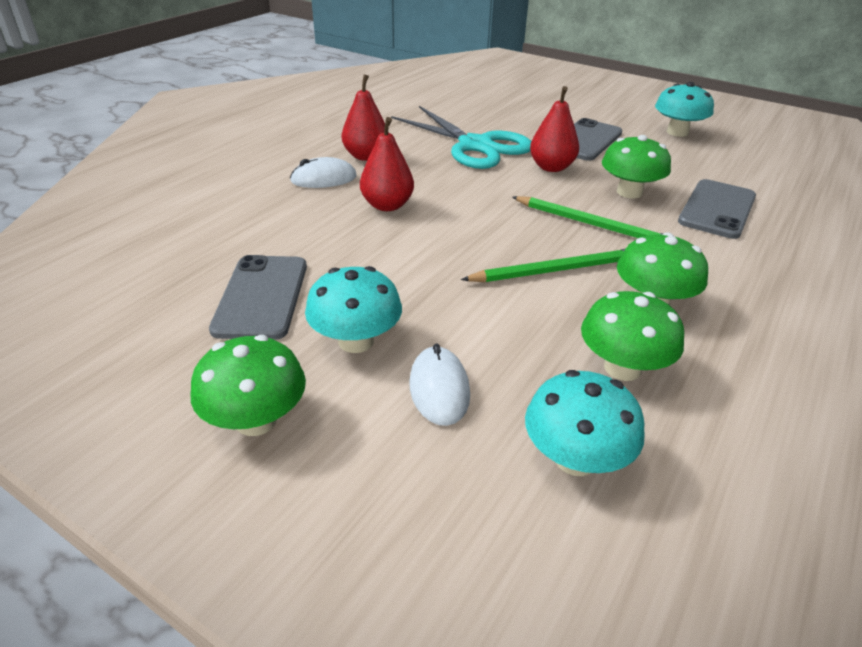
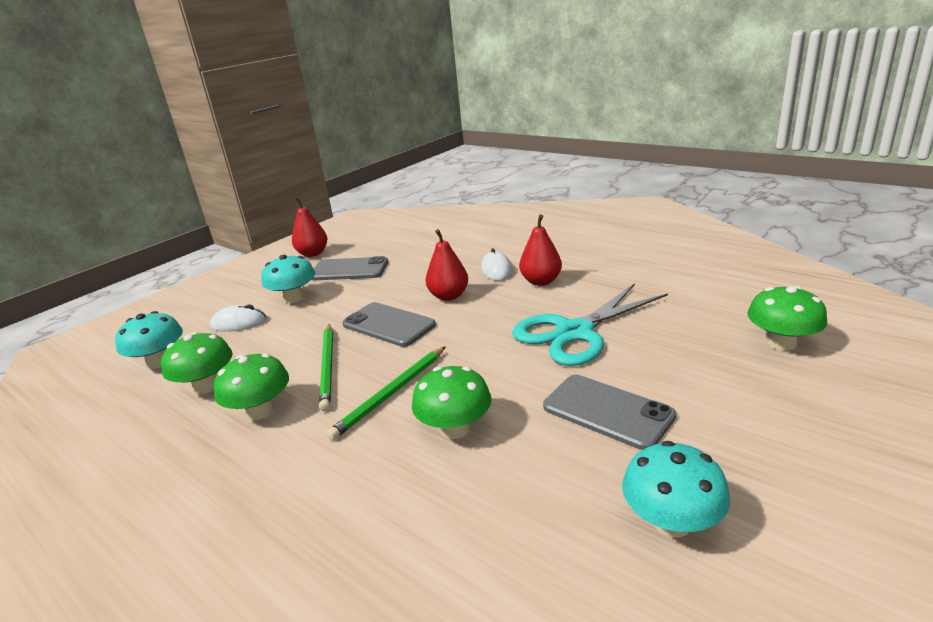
camera: 100 degrees right, 10 degrees down
green mushroom [191,335,306,436] -> green mushroom moved to [747,286,827,351]
red pear [530,86,579,172] -> red pear moved to [292,197,328,257]
grey phone [678,179,756,239] -> grey phone moved to [342,302,436,347]

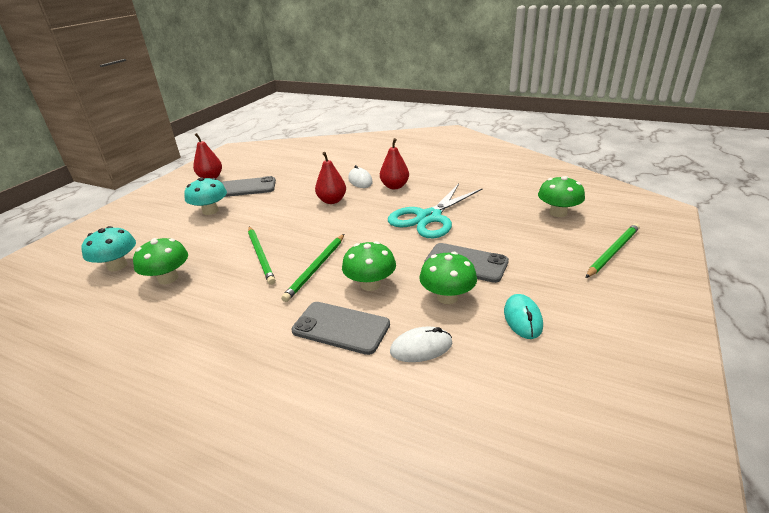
camera: 15 degrees left, 5 degrees up
white mouse [210,304,267,332] -> white mouse moved to [390,326,452,362]
green mushroom [214,353,289,420] -> green mushroom moved to [419,252,477,304]
grey phone [342,302,436,347] -> grey phone moved to [291,302,390,355]
turquoise mushroom [622,441,730,537] -> turquoise mouse [504,294,543,339]
none -> green pencil [586,223,640,278]

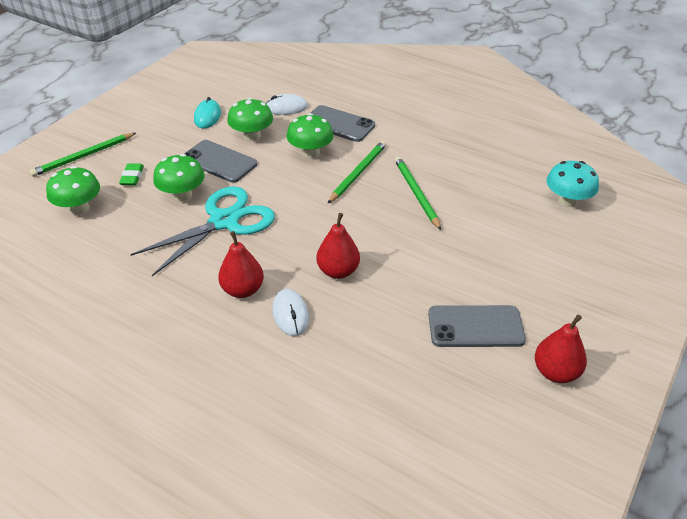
camera: 175 degrees left, 10 degrees up
green mushroom [133,238,188,284] -> green mushroom moved to [153,154,204,201]
turquoise mushroom [184,177,227,215] -> none
none -> green eraser [119,163,144,186]

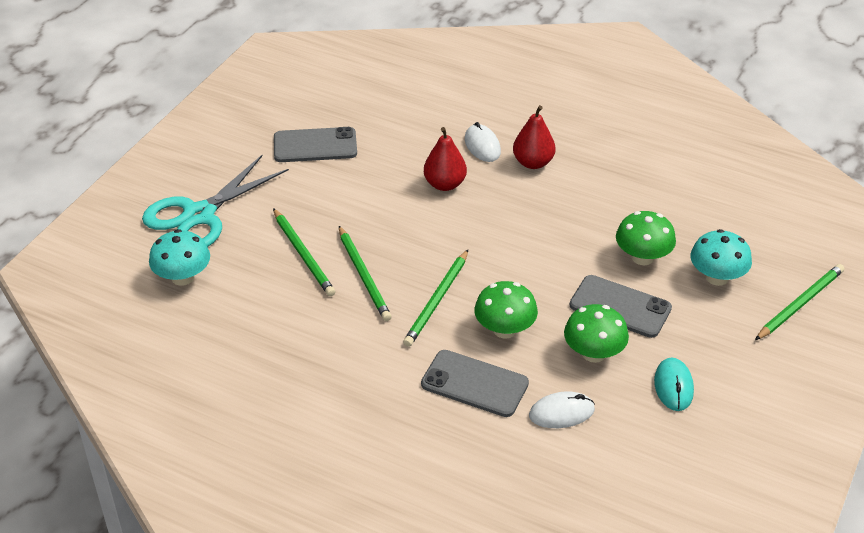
camera: 175 degrees right, 0 degrees up
green mushroom [46,166,100,214] -> none
green eraser [119,163,144,186] -> turquoise mushroom [691,229,752,286]
turquoise scissors [131,186,275,276] -> turquoise scissors moved to [142,155,289,247]
red pear [535,315,587,383] -> none
none -> green pencil [273,208,335,296]

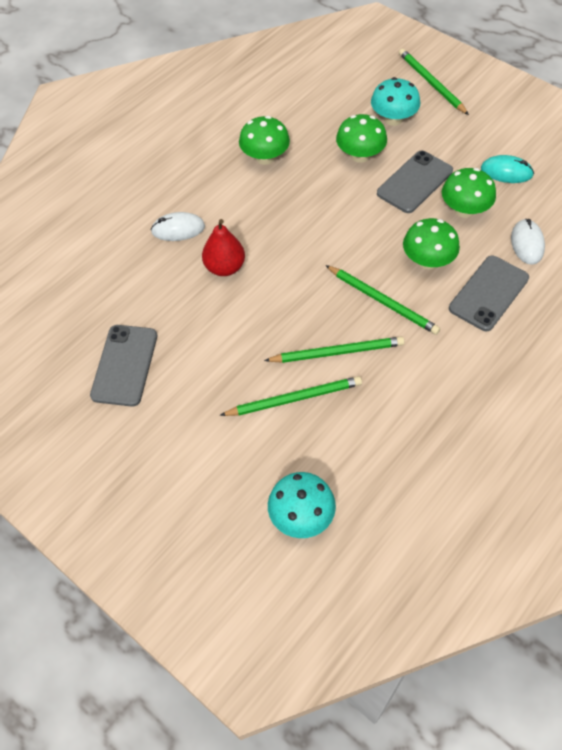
camera: 75 degrees left, 15 degrees up
turquoise scissors [142,155,289,247] -> none
red pear [513,105,556,169] -> none
none -> green mushroom [239,116,290,165]

